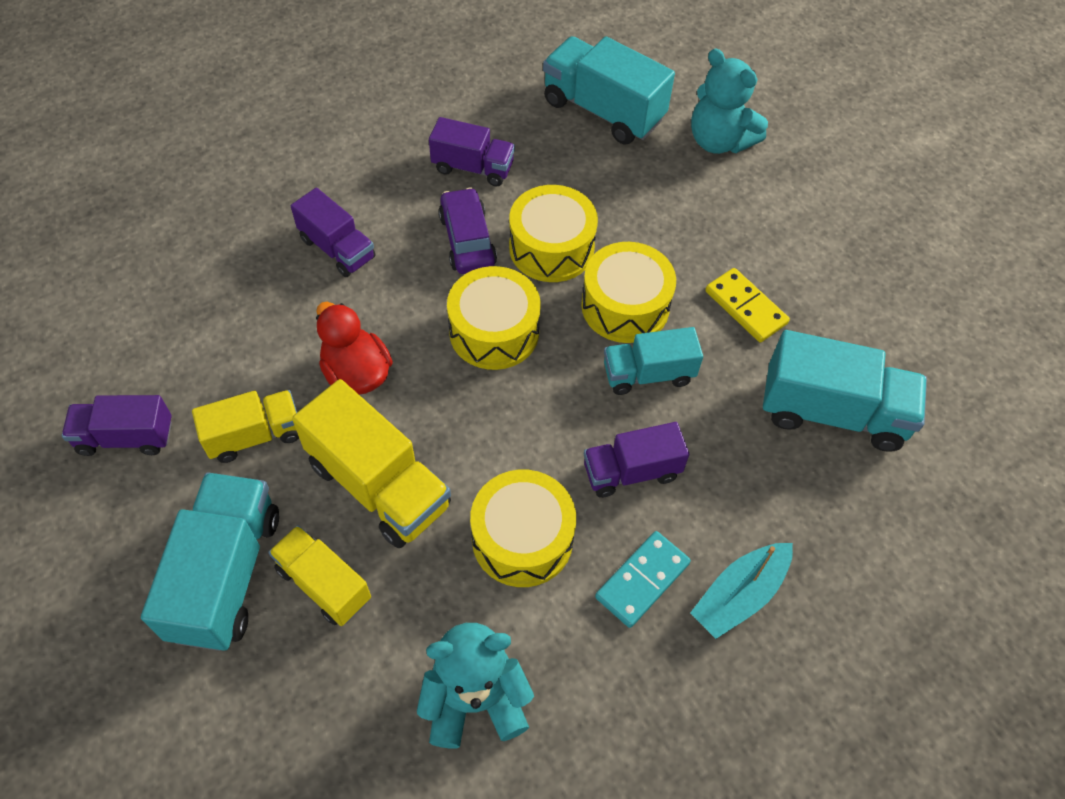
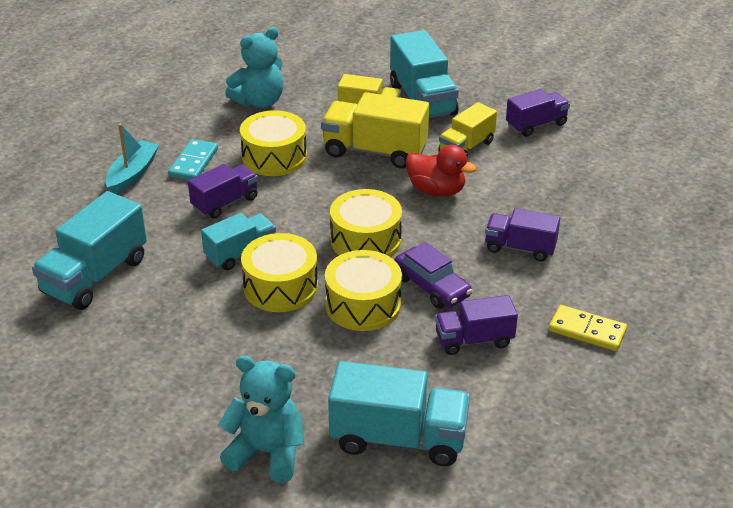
camera: 155 degrees right, 20 degrees down
yellow domino [705,268,790,342] -> yellow domino moved to [549,305,627,351]
turquoise truck [763,330,927,452] -> turquoise truck turned 45 degrees counterclockwise [32,191,147,310]

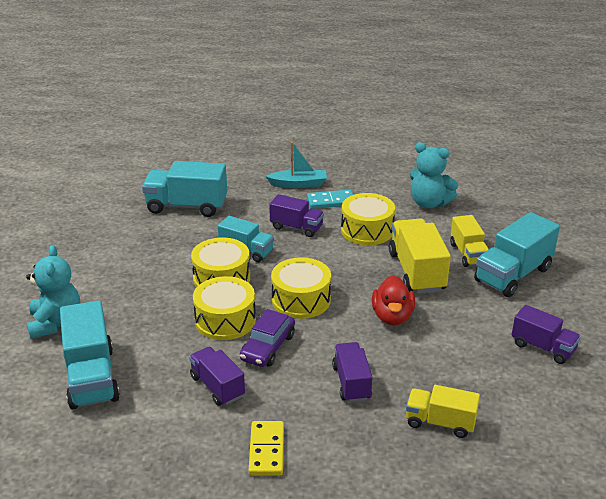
camera: 65 degrees right, 5 degrees down
yellow truck [439,102,497,157] -> yellow truck moved to [406,385,480,438]

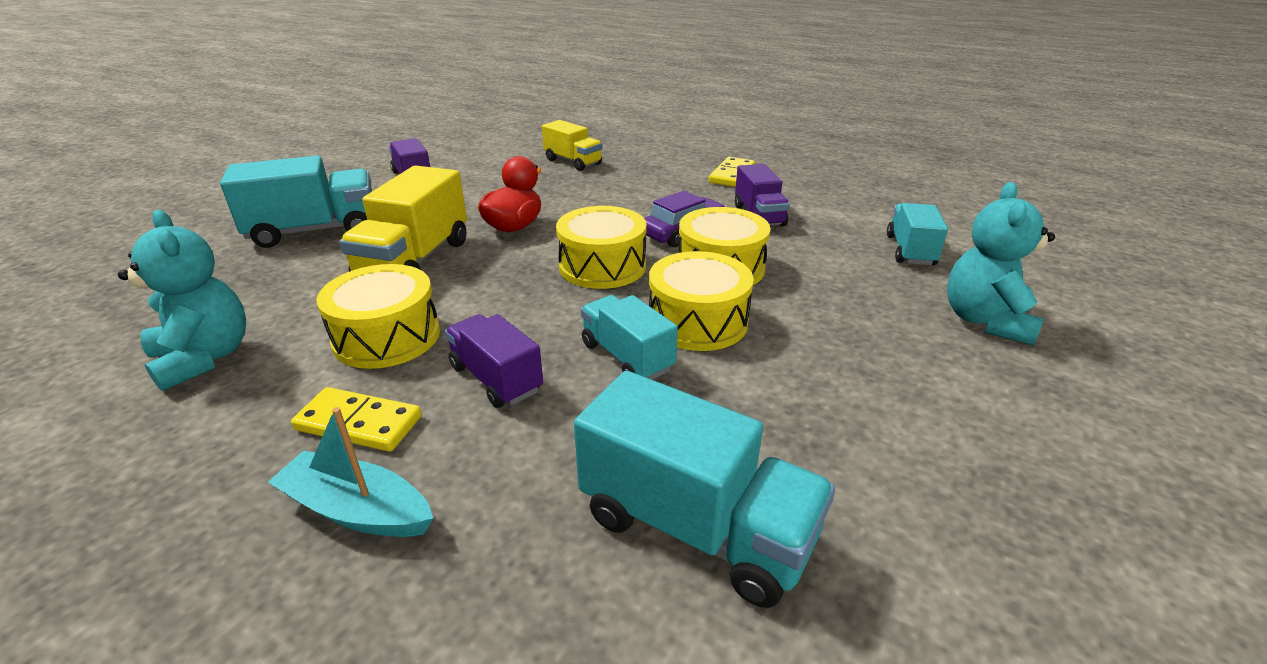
camera: 155 degrees left, 0 degrees up
turquoise truck [60,301,120,410] -> turquoise truck [887,203,948,265], size x0.62
turquoise domino [307,190,353,209] -> yellow domino [291,387,422,452]
purple truck [332,342,372,402] -> none
yellow truck [450,215,489,267] -> none

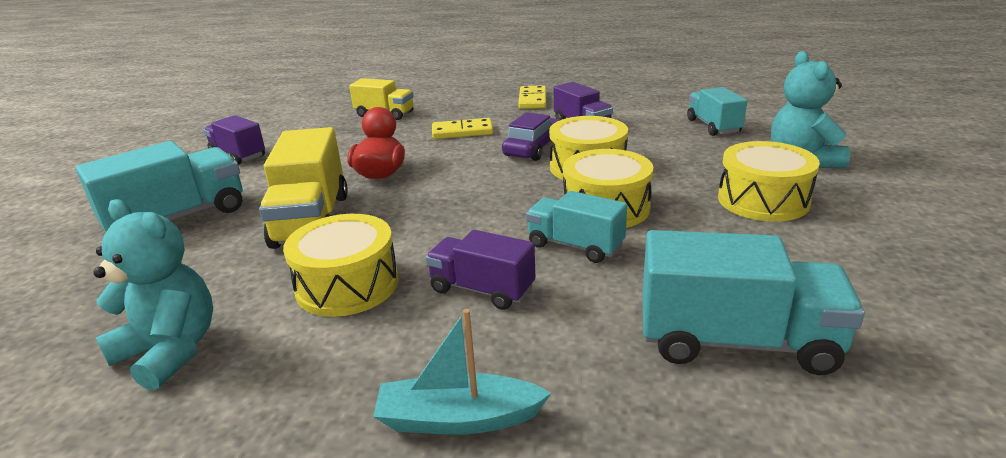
camera: 20 degrees left, 5 degrees down
yellow domino [291,387,422,452] -> yellow domino moved to [432,118,493,139]
yellow drum [556,206,647,289] -> yellow drum moved to [718,141,820,222]

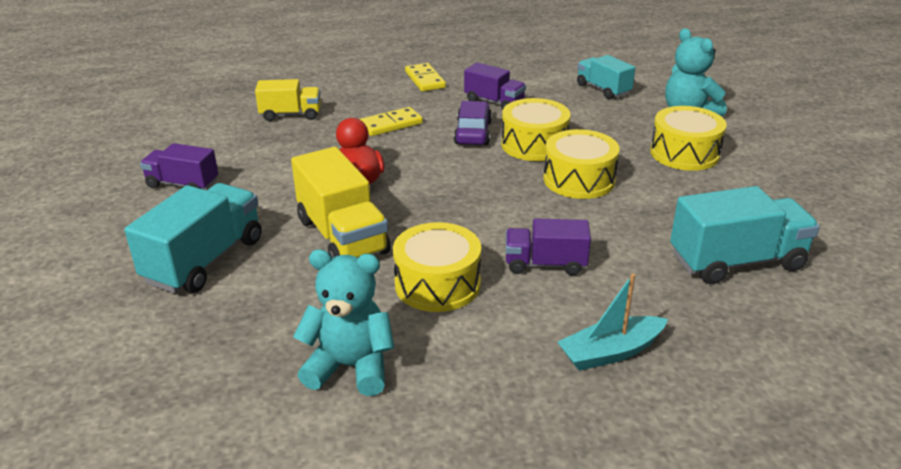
camera: 25 degrees left, 5 degrees up
turquoise truck [526,191,627,263] -> none

